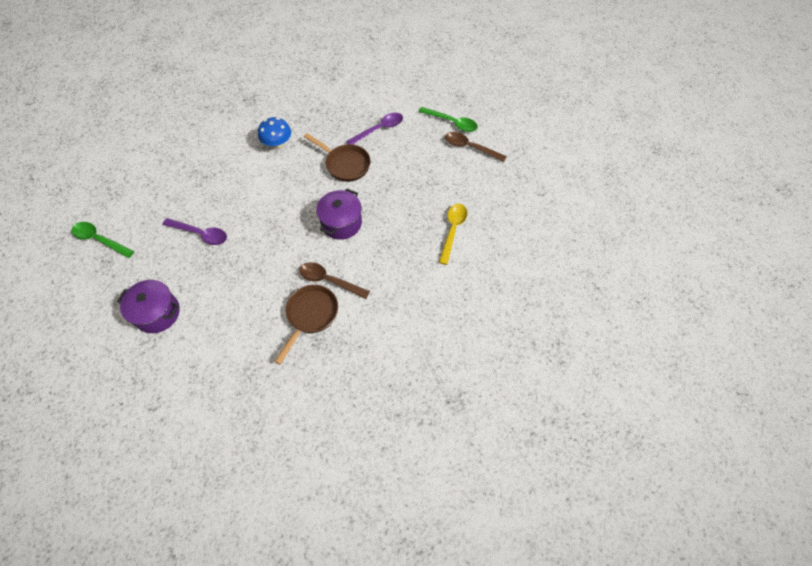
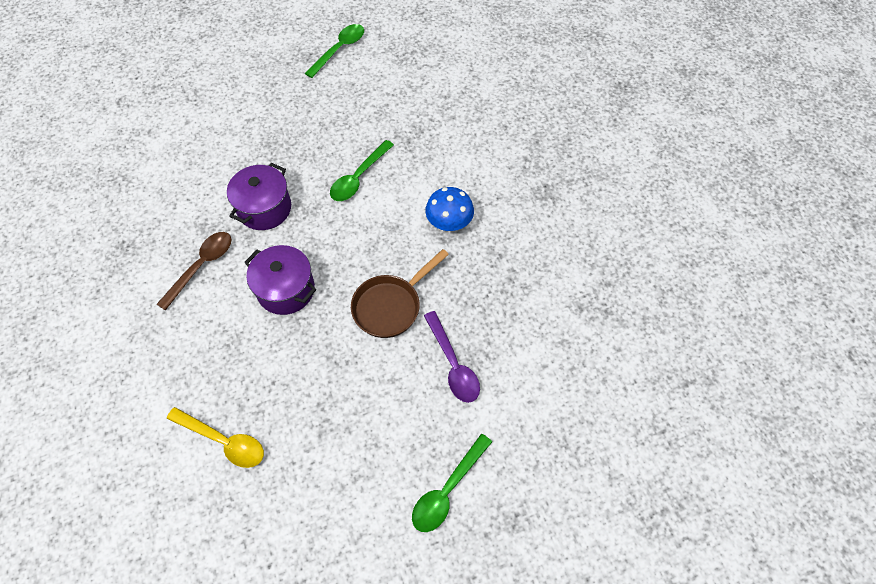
camera: 100 degrees right, 0 degrees up
purple pot [117,280,180,333] -> purple pot moved to [227,163,291,230]
purple spoon [163,218,227,245] -> none
brown pan [274,285,338,365] -> none
brown spoon [445,132,507,162] -> none
none -> green spoon [330,140,394,201]

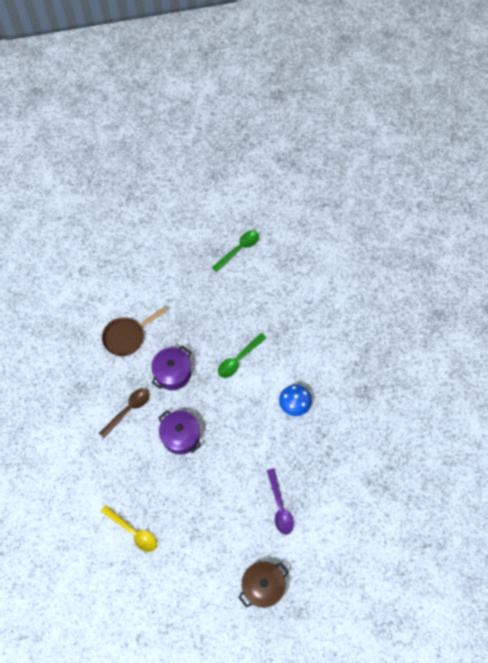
camera: 10 degrees right, 5 degrees up
brown pan [351,249,449,338] -> brown pan moved to [102,307,167,356]
green spoon [412,434,492,532] -> brown pot [238,561,288,608]

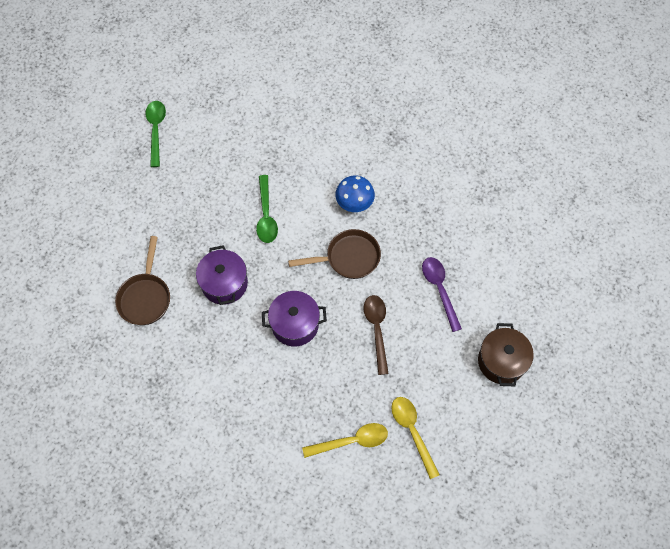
camera: 50 degrees left, 0 degrees up
brown spoon [99,388,150,438] -> brown spoon moved to [364,295,389,375]
purple spoon [267,468,294,535] -> purple spoon turned 135 degrees counterclockwise [422,257,462,332]
none -> brown pan [288,229,381,279]
none -> yellow spoon [391,397,440,479]

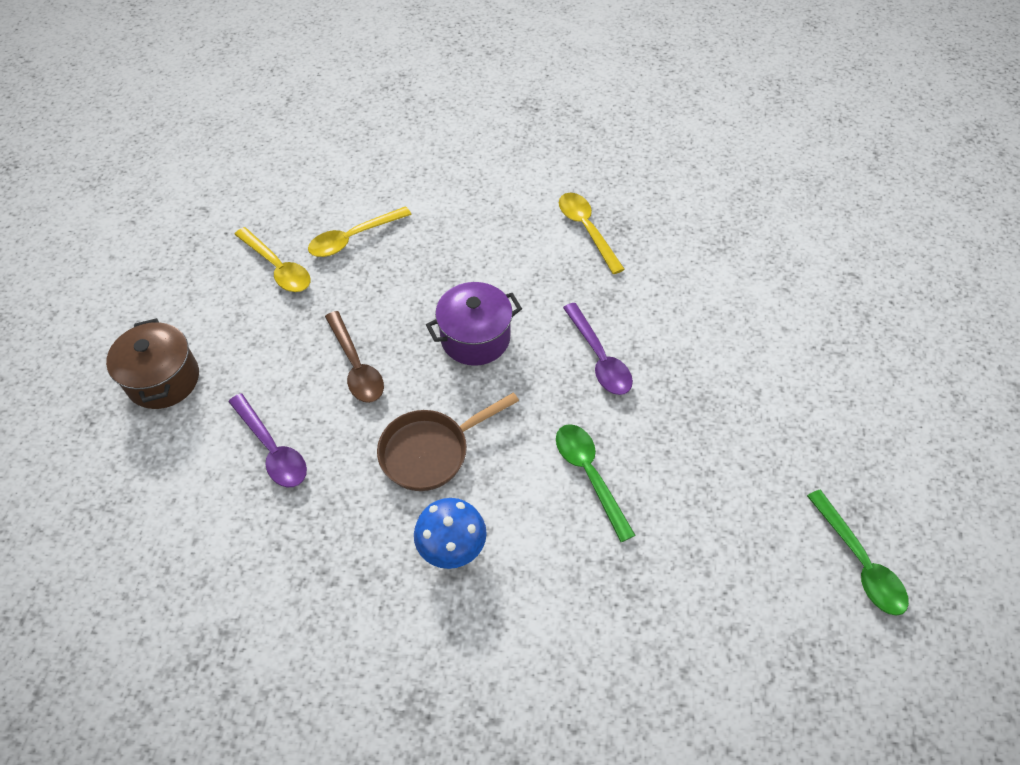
camera: 160 degrees right, 10 degrees down
brown pan [115,236,170,325] -> none
purple pot [196,245,248,305] -> purple spoon [563,303,633,395]
none -> yellow spoon [559,193,625,274]

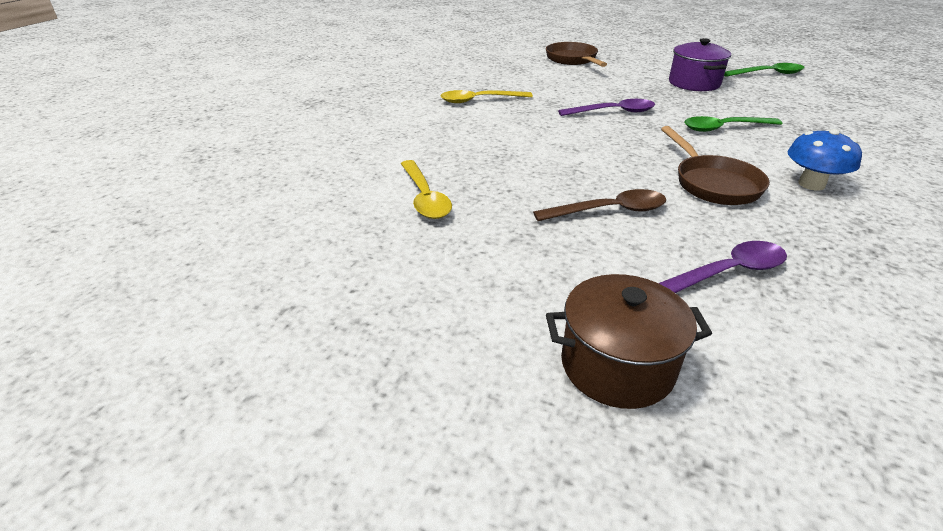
camera: 75 degrees left, 20 degrees down
yellow spoon [234,227,310,292] -> none
purple pot [426,282,522,366] -> purple pot moved to [669,38,731,91]
none -> brown pan [546,42,607,67]

